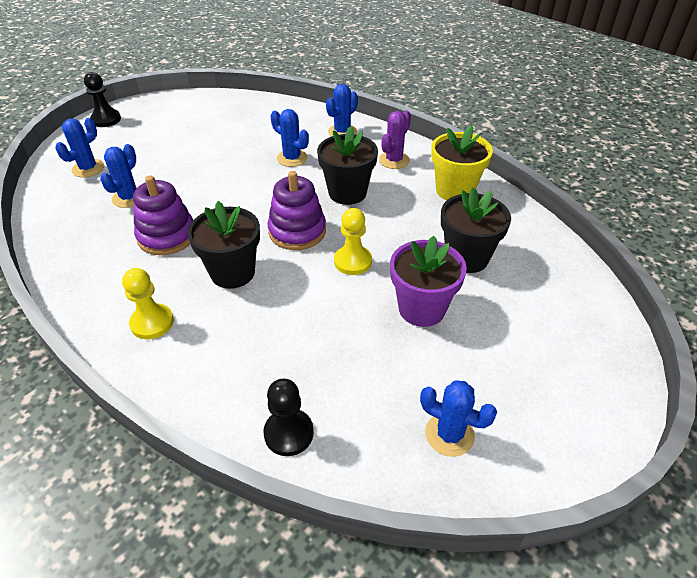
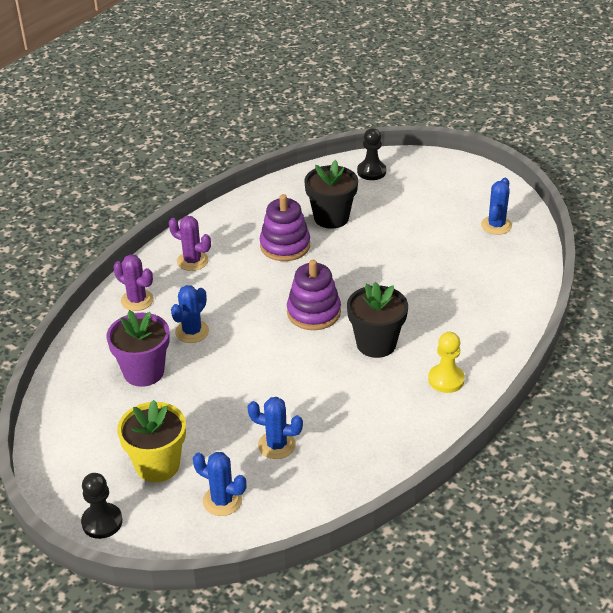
camera: 95 degrees left, 5 degrees down
purple stacking toy [133,175,193,255] -> purple stacking toy moved to [260,194,310,261]
black pawn [263,379,314,456] -> black pawn moved to [357,128,386,180]
black flower pot [317,126,378,205] -> none
blue cactus [326,84,358,137] -> purple cactus [113,254,154,311]
yellow pawn [334,208,372,275] -> none
purple flower pot [390,236,467,327] -> purple flower pot moved to [106,310,170,387]
yellow flower pot [431,125,493,200] -> yellow flower pot moved to [117,400,186,482]

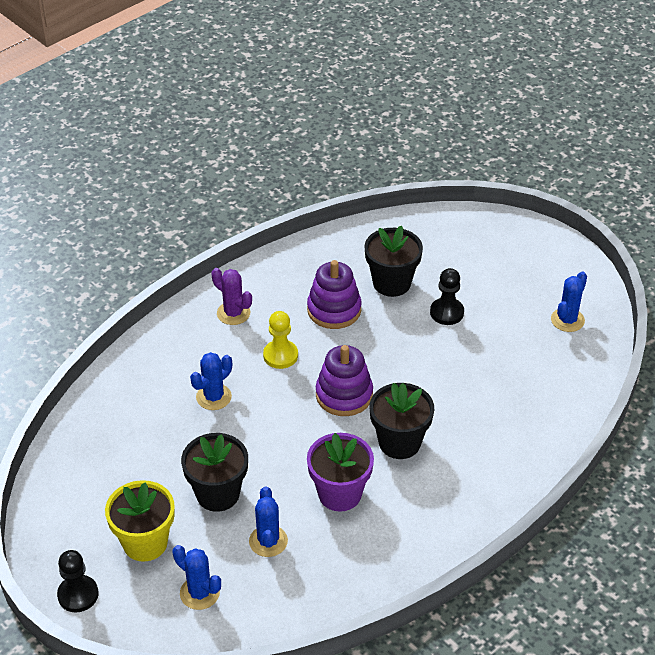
camera: 10 degrees right, 5 degrees up
purple flower pot [106,310,170,387] -> purple flower pot moved to [307,433,374,512]
purple cactus [113,254,154,311] -> none
blue cactus [248,397,303,459] -> blue cactus turned 60 degrees clockwise [249,486,288,557]
black pawn [357,128,386,180] -> black pawn moved to [430,268,464,325]
yellow pawn [428,332,465,393] -> yellow pawn moved to [263,311,298,369]
none -> black flower pot [181,433,248,512]

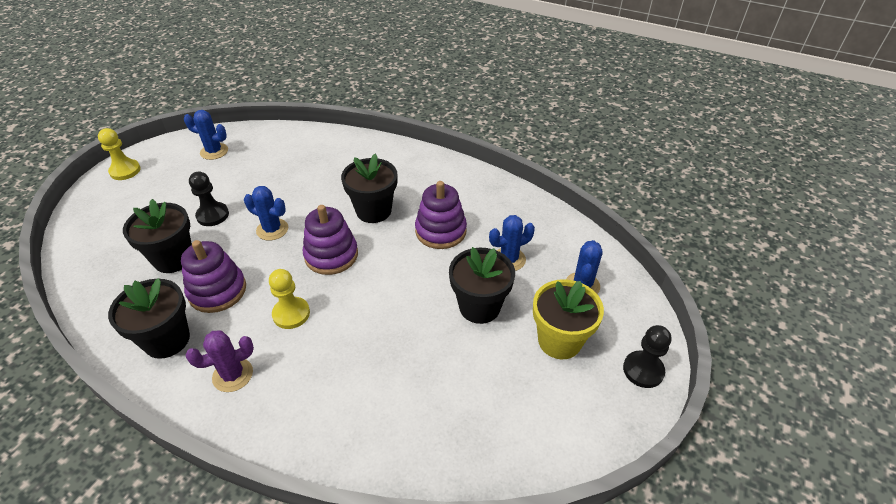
camera: 110 degrees left, 0 degrees up
blue cactus [190,352,232,410] -> blue cactus moved to [244,186,288,241]
purple cactus [211,268,252,325] -> purple cactus turned 45 degrees clockwise [186,330,254,392]
purple flower pot [307,433,374,512] -> purple stacking toy [415,181,467,249]
none -> yellow pawn [98,128,141,180]
none -> black flower pot [108,278,190,359]

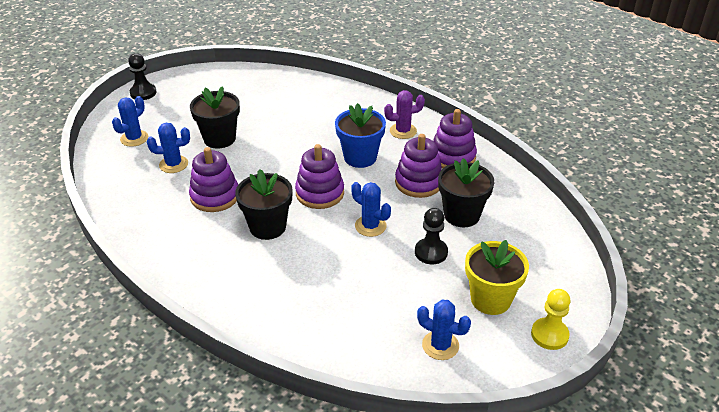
camera: 165 degrees left, 5 degrees down
black flower pot [108,278,190,359] -> purple stacking toy [434,109,477,169]
yellow pawn [269,269,310,329] -> blue flower pot [335,103,386,168]
yellow flower pot [533,279,604,359] -> yellow flower pot moved to [465,240,529,315]

